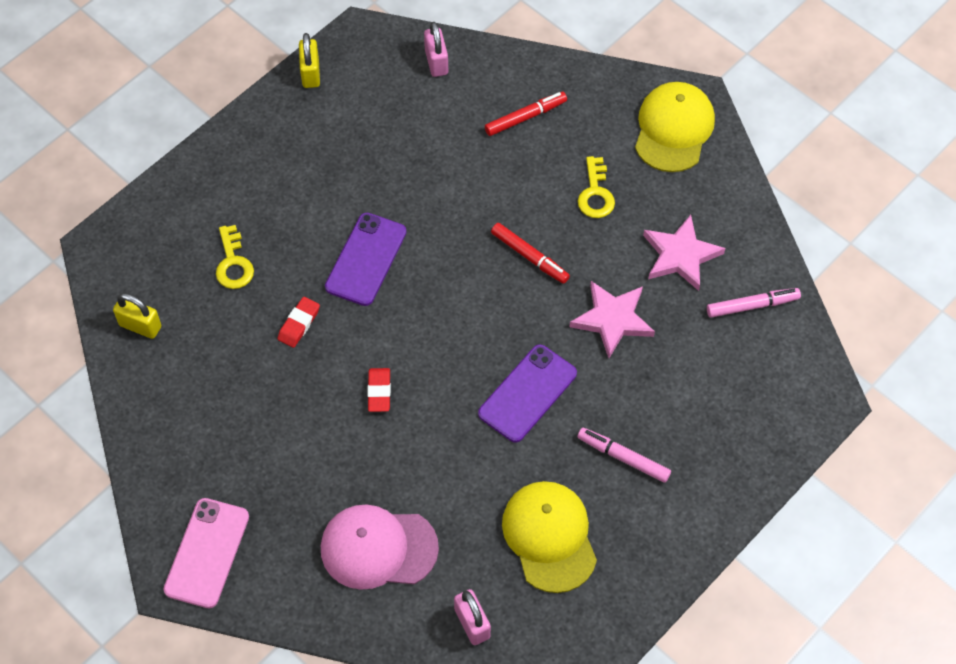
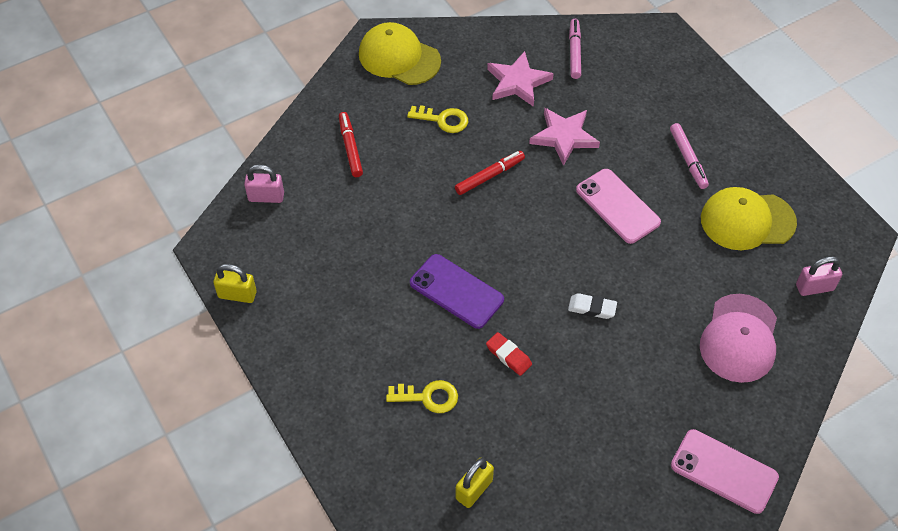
camera: 75 degrees left, 5 degrees down
red eraser [367,368,391,412] -> white eraser [568,293,617,319]
purple phone [478,345,577,443] -> pink phone [576,169,661,244]
pink marker [578,428,671,483] -> pink marker turned 60 degrees counterclockwise [670,123,709,189]

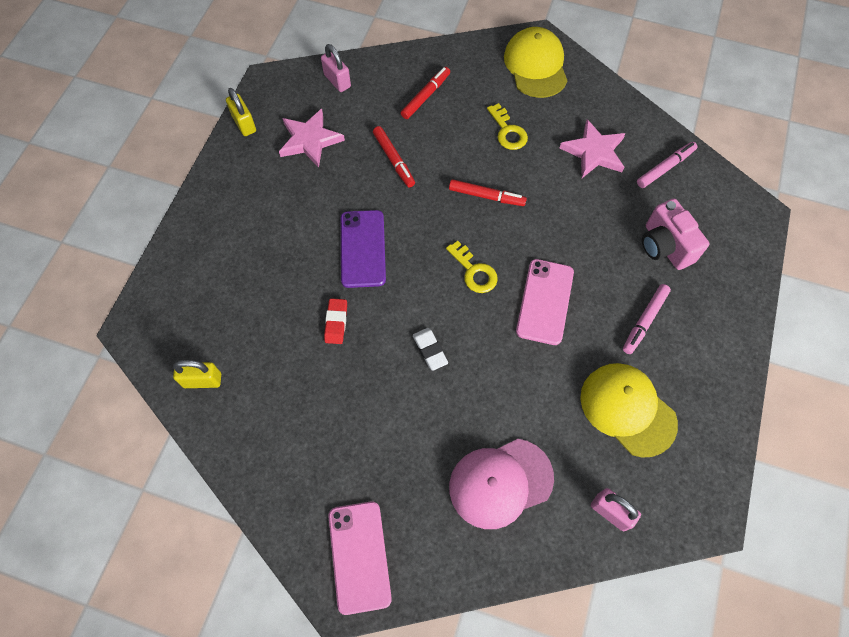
camera: 50 degrees right, 10 degrees up
yellow key [386,380,458,413] -> yellow key moved to [446,241,498,293]
pink star [529,108,600,166] -> pink star moved to [279,109,345,168]
none -> red marker [373,126,415,187]
none -> pink camera [642,198,709,270]

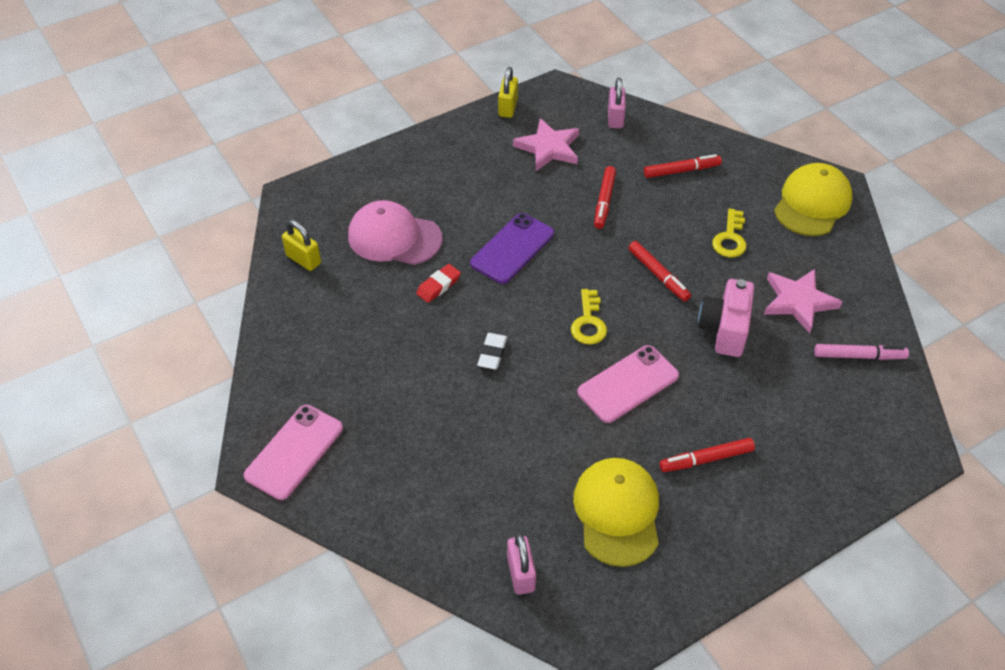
camera: 40 degrees right, 15 degrees down
pink cap [449,439,554,529] -> pink cap moved to [348,200,443,265]
pink marker [623,284,671,354] -> red marker [660,438,755,472]
pink camera [642,198,709,270] -> pink camera moved to [698,279,754,357]

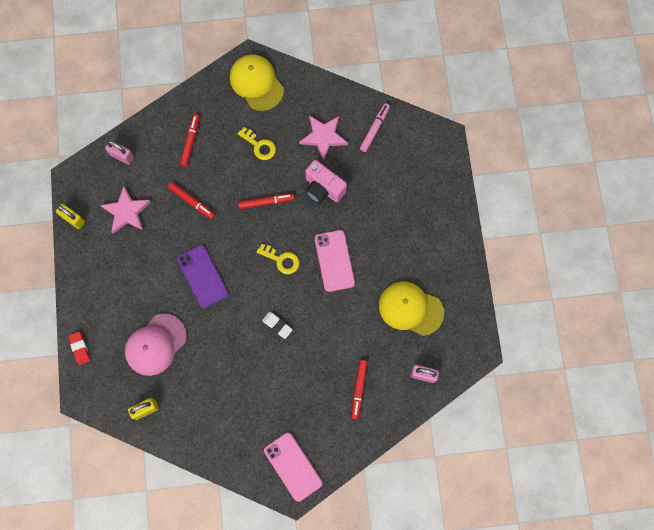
camera: 65 degrees left, 25 degrees up
red eraser [416,264,461,303] -> red eraser moved to [68,332,90,365]
red marker [660,438,755,472] -> red marker moved to [351,360,368,420]

